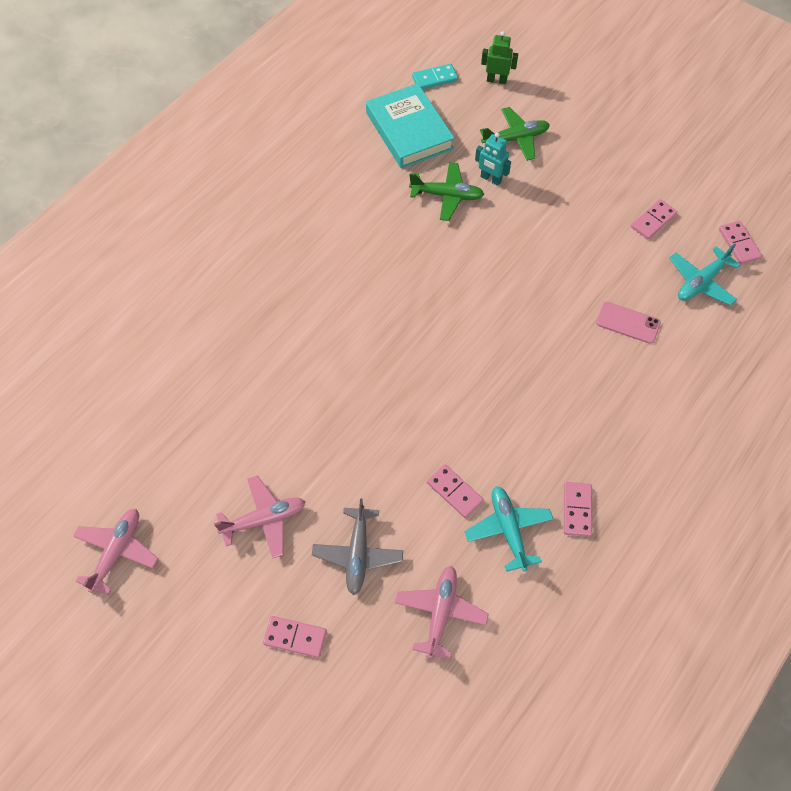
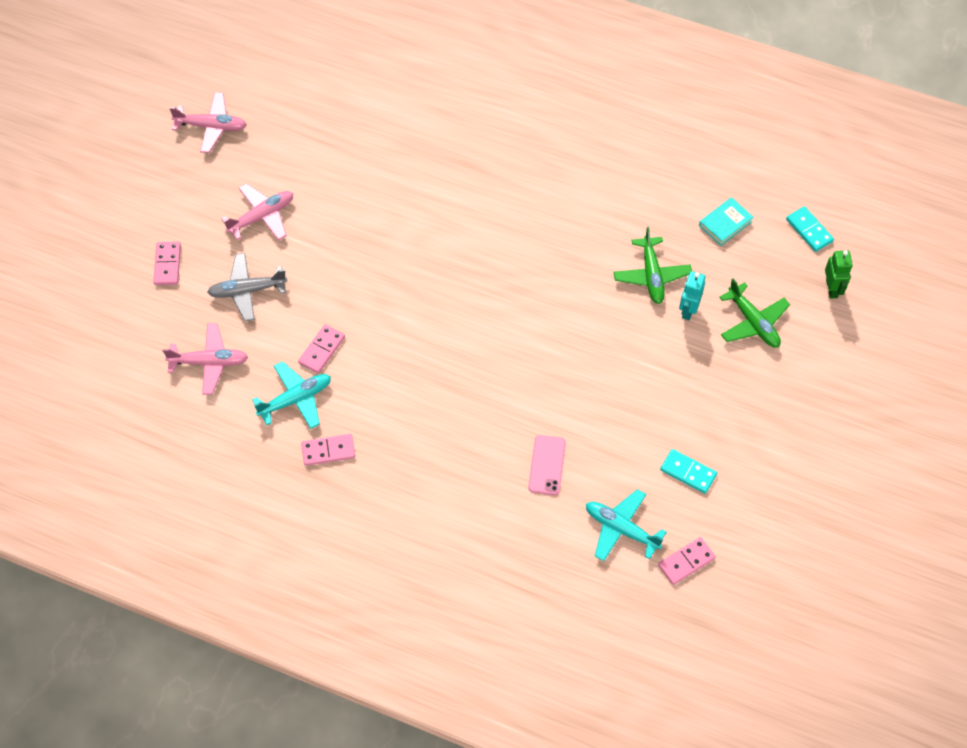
camera: 75 degrees right, 0 degrees up
pink plane [214,475,306,559] -> pink plane turned 90 degrees counterclockwise [221,183,293,241]
turquoise book [366,83,455,169] -> turquoise book [699,197,754,246], size x0.50
pink domino [631,199,678,240] -> turquoise domino [660,449,717,494]

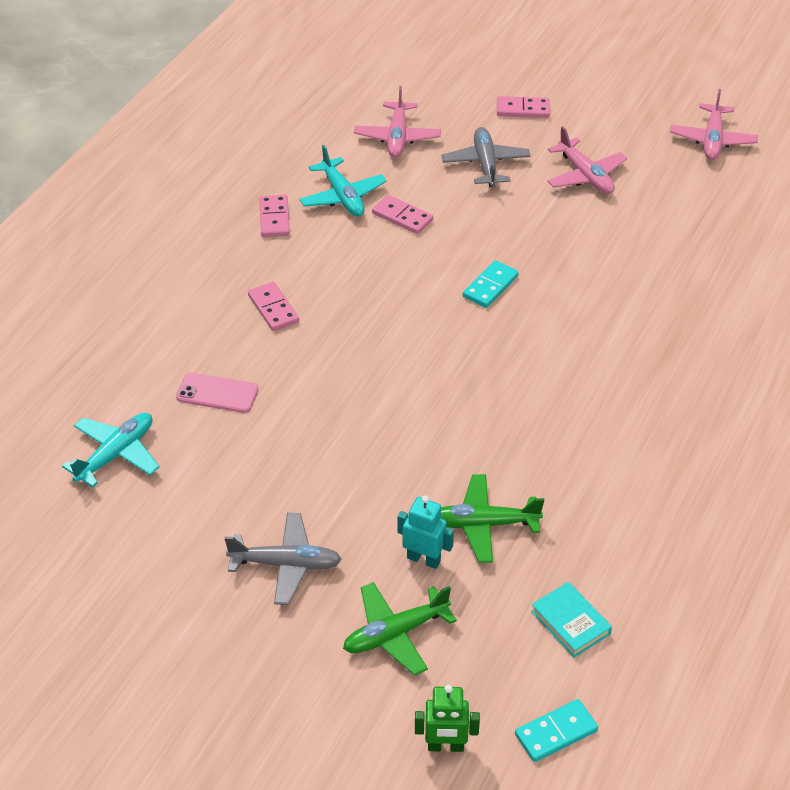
camera: 95 degrees right, 15 degrees down
pink domino [658,537,716,585] -> pink domino moved to [248,282,299,331]
turquoise domino [660,449,717,494] -> turquoise domino moved to [463,260,519,308]
none -> grey plane [224,512,342,605]

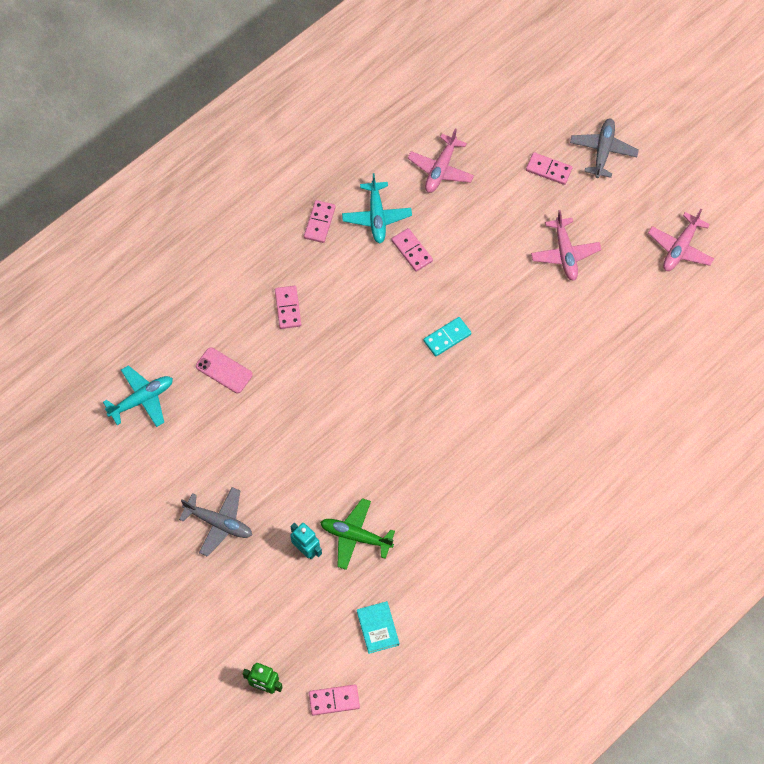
camera: 20 degrees right, 20 degrees up
green plane [343,582,457,675] -> none
grey plane [442,127,531,187] -> grey plane moved to [570,118,639,178]
turquoise domino [515,699,598,762] -> pink domino [309,684,360,716]

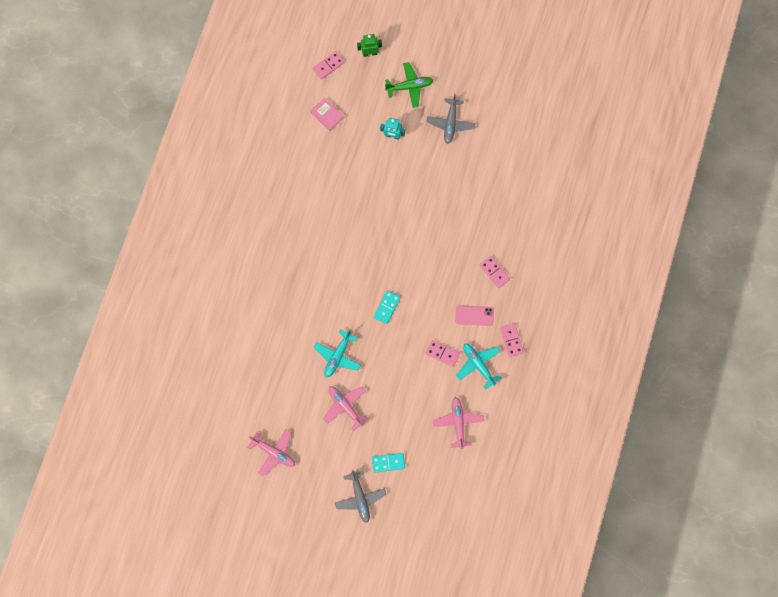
camera: 150 degrees right, 10 degrees up
turquoise plane [103,365,173,427] -> turquoise plane moved to [314,329,361,377]
grey plane [179,487,252,557] -> grey plane turned 75 degrees counterclockwise [426,94,475,144]
pink phone [196,347,253,393] -> pink phone moved to [455,305,494,326]
green plane [320,498,395,570] -> green plane moved to [385,62,433,108]
turquoise book [357,601,399,654] -> pink book [310,98,344,131]
pink domino [526,152,573,185] -> turquoise domino [372,453,405,473]
pink plane [648,209,714,271] -> pink plane turned 120 degrees clockwise [247,429,295,476]

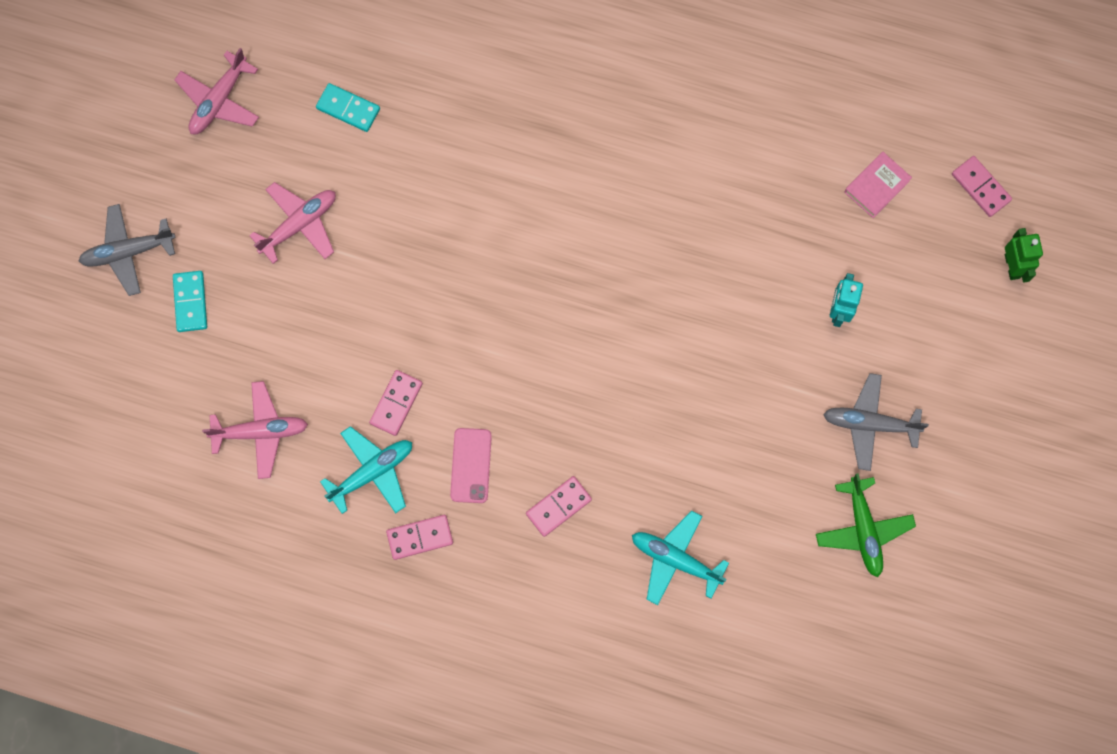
camera: 90 degrees right, 0 degrees up
turquoise plane [314,329,361,377] -> turquoise plane moved to [632,511,729,605]
turquoise domino [374,290,401,324] -> turquoise domino moved to [316,83,380,132]
green plane [385,62,433,108] -> green plane moved to [816,473,916,577]

